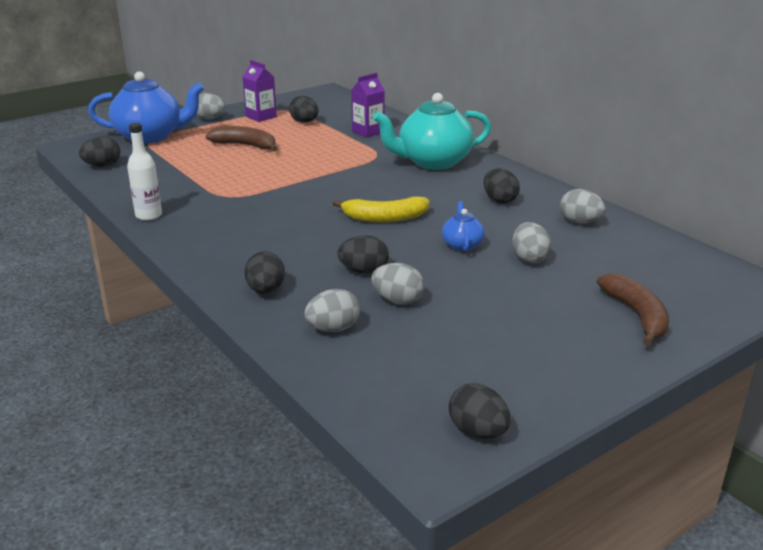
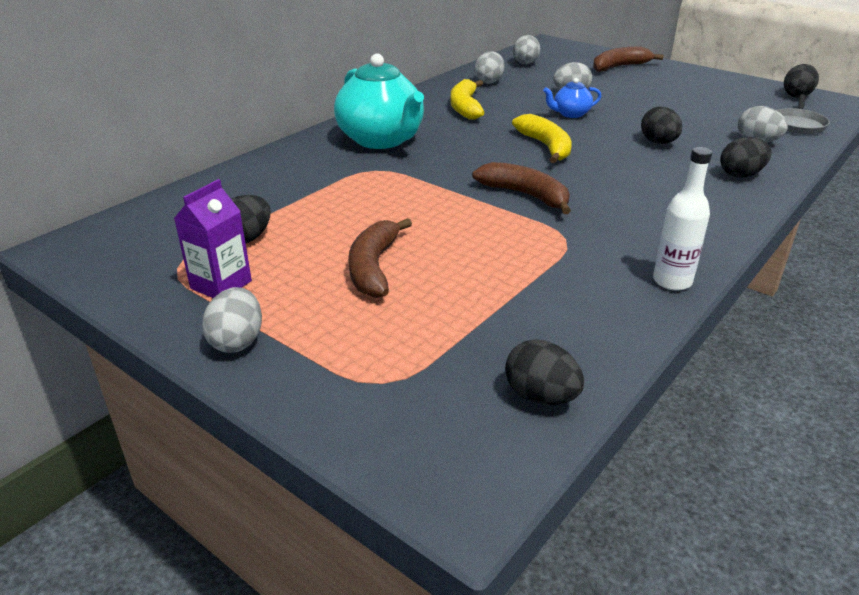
camera: 105 degrees left, 5 degrees up
blue teapot [88,72,204,144] -> none
purple carton [351,73,385,138] -> none
grey egg [371,263,424,305] -> grey egg moved to [513,35,540,64]
black egg [484,168,520,203] -> yellow banana [451,79,484,119]
none -> brown banana [472,162,571,214]
none -> grey pan [776,95,830,134]

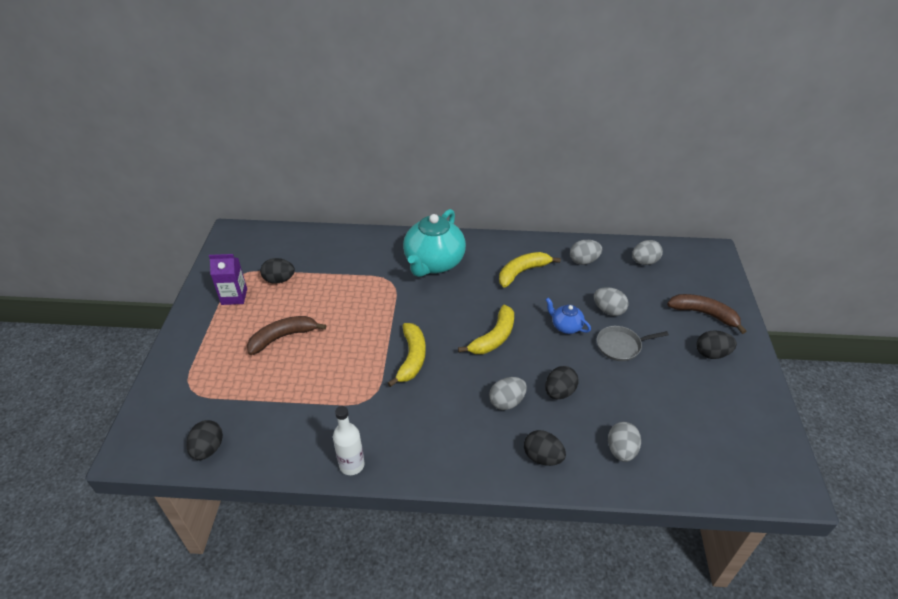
camera: 55 degrees right, 10 degrees up
grey egg [202,287,262,353] -> grey egg moved to [489,377,527,410]
brown banana [472,162,571,214] -> yellow banana [388,323,426,387]
grey pan [776,95,830,134] -> grey pan moved to [597,326,669,361]
black egg [784,64,819,98] -> black egg moved to [696,330,737,359]

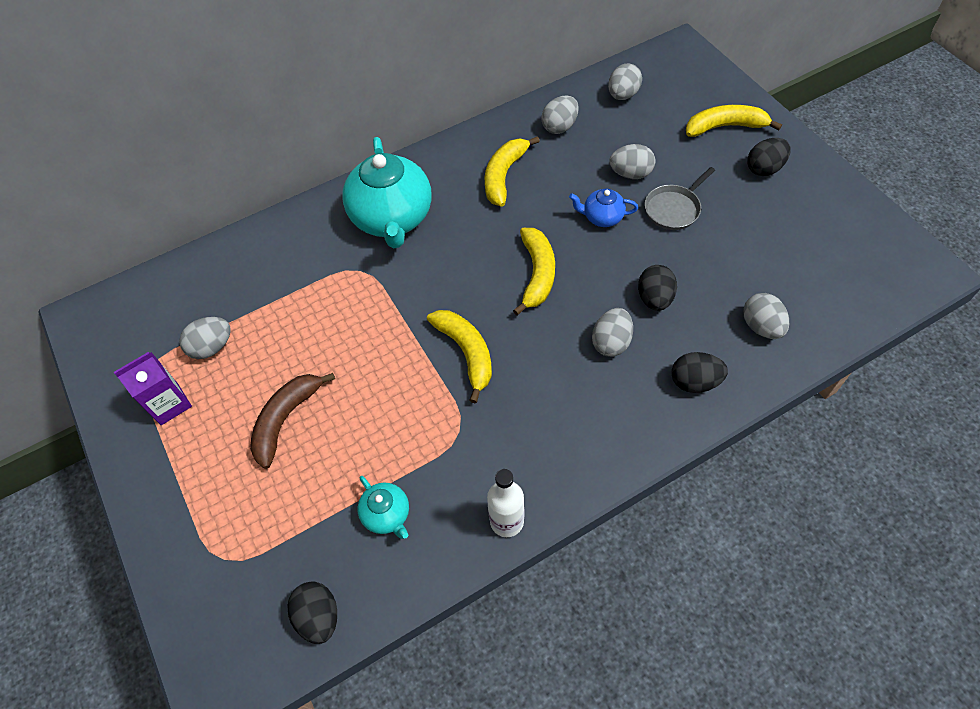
camera: 30 degrees left, 15 degrees up
black egg [260,258,295,284] -> grey egg [179,317,231,359]
brown banana [667,294,747,334] -> yellow banana [686,105,782,137]
none -> turquoise teapot [358,476,409,539]

